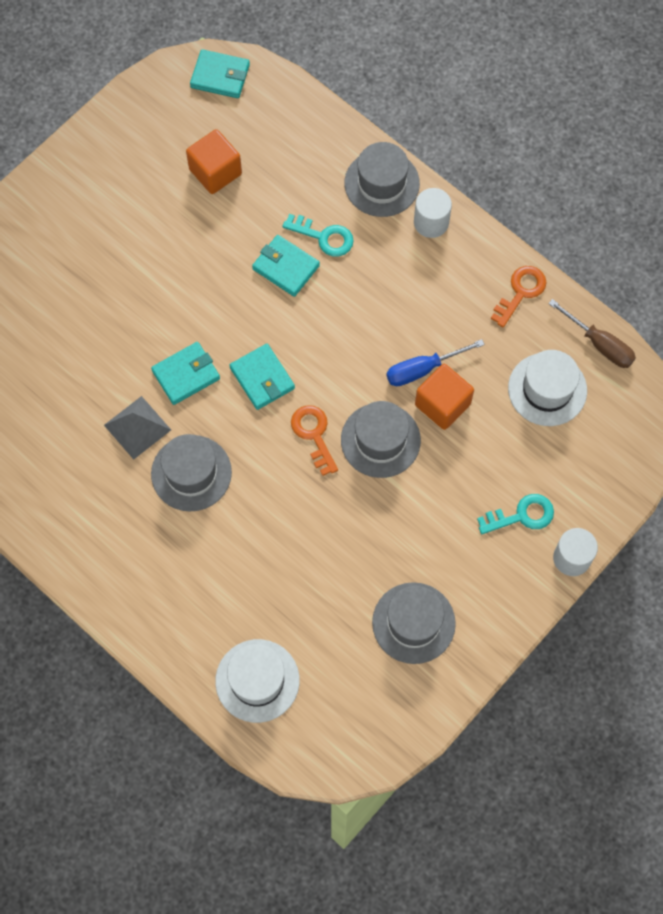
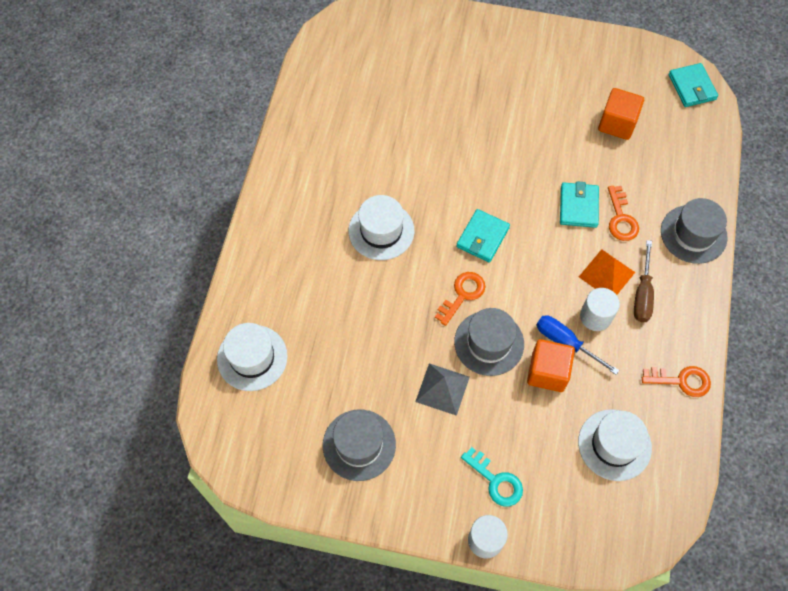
camera: 60 degrees right, 5 degrees down
grey pyramid [104,396,171,460] -> grey pyramid moved to [415,363,470,416]
turquoise wallet [151,342,220,405] -> none
grey hat [151,434,232,511] -> white hat [348,195,414,260]
turquoise key [282,214,354,257] -> orange key [608,186,639,241]
white cylinder [414,188,452,238] -> white cylinder moved to [580,288,620,331]
brown screwdriver [548,299,636,368] -> brown screwdriver moved to [634,240,654,322]
none -> orange pyramid [579,249,635,295]

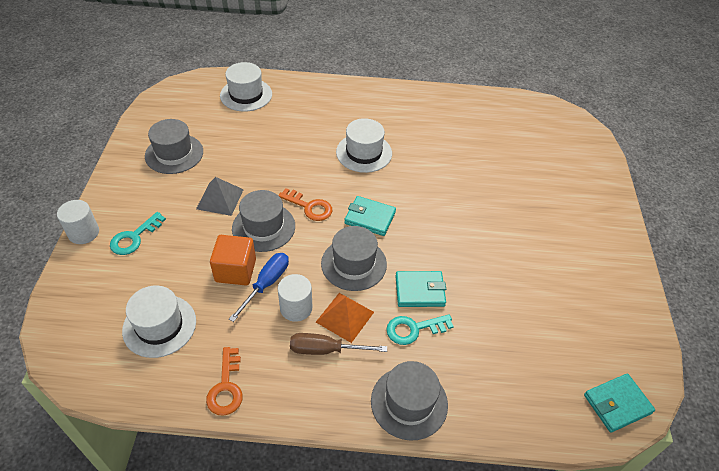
camera: 80 degrees right, 15 degrees down
orange cube [598,88,644,140] -> none
orange key [608,186,639,241] -> turquoise key [386,314,454,345]
none -> grey hat [321,226,387,291]

